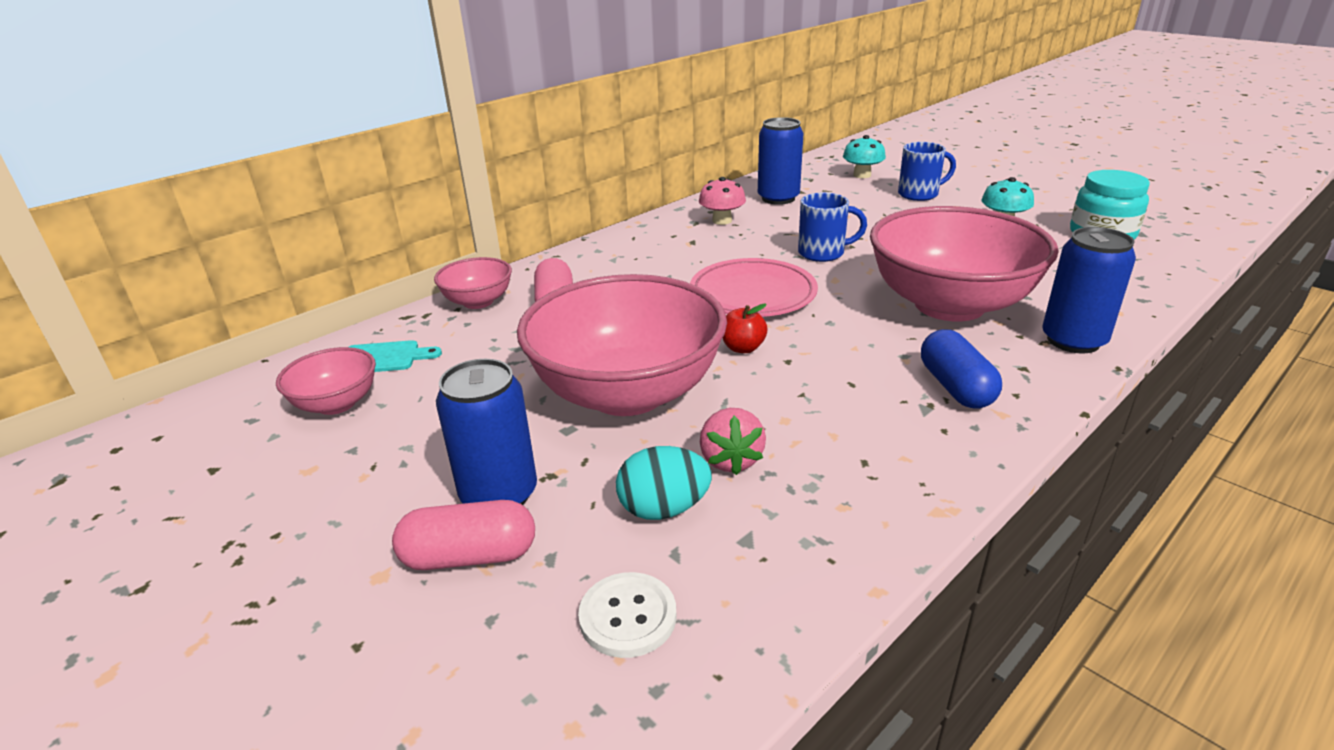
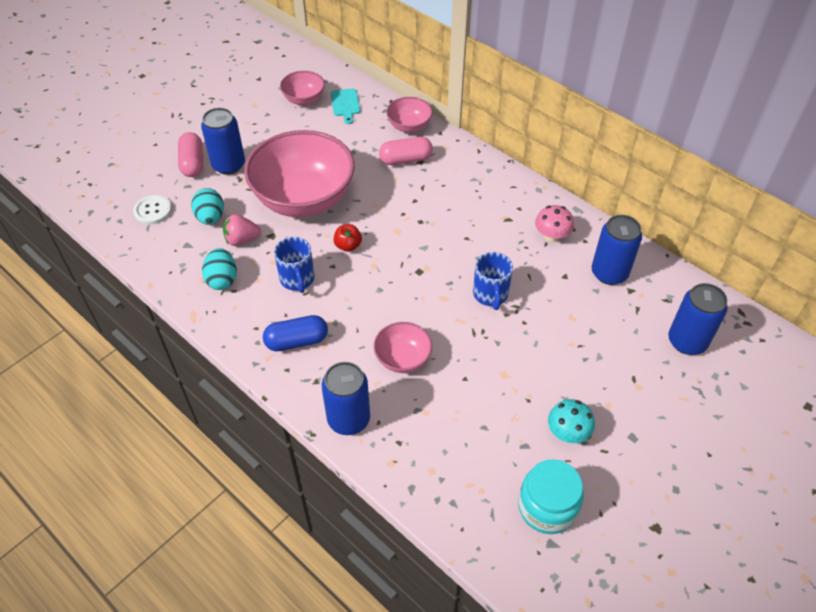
camera: 85 degrees right, 20 degrees up
pink plate [690,258,818,317] -> none
turquoise mushroom [843,135,886,178] -> blue can [668,283,728,355]
pink bowl [870,206,1059,322] -> pink bowl [374,322,432,373], size x0.47
blue mug [898,142,956,201] -> blue mug moved to [274,237,315,293]
none -> turquoise egg [202,248,237,290]

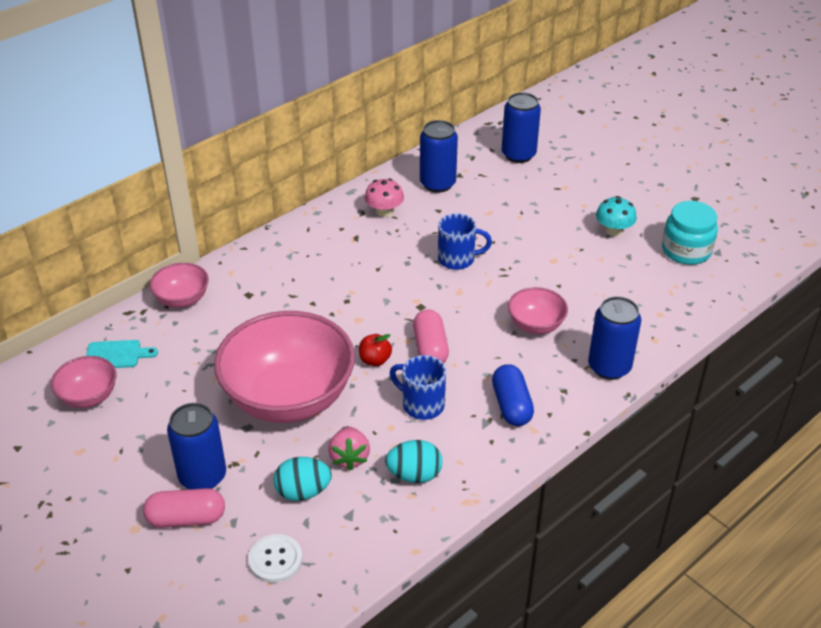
camera: 85 degrees left, 10 degrees down
blue mug [274,237,315,293] -> blue mug turned 135 degrees counterclockwise [390,355,446,420]
pink capsule [379,137,433,165] -> pink capsule moved to [413,310,449,363]

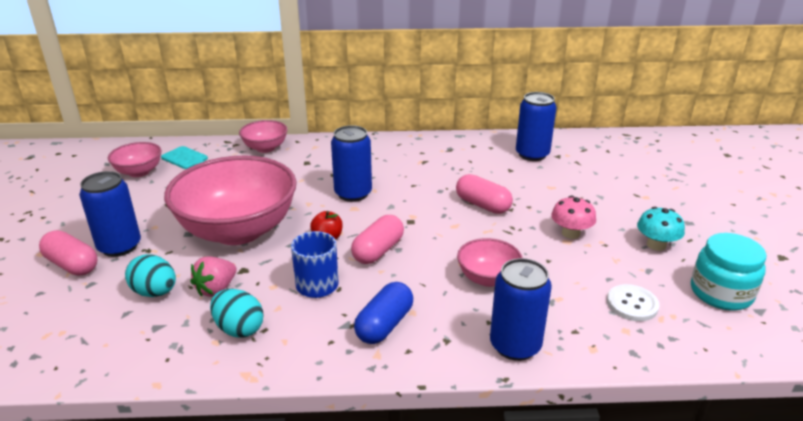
camera: 40 degrees right, 10 degrees down
white button [248,534,302,583] -> white button moved to [607,284,659,321]
pink mushroom [365,178,404,217] -> pink mushroom moved to [551,196,596,239]
blue mug [438,213,492,270] -> pink capsule [456,174,513,214]
blue can [502,92,541,163] -> blue can moved to [331,125,372,202]

